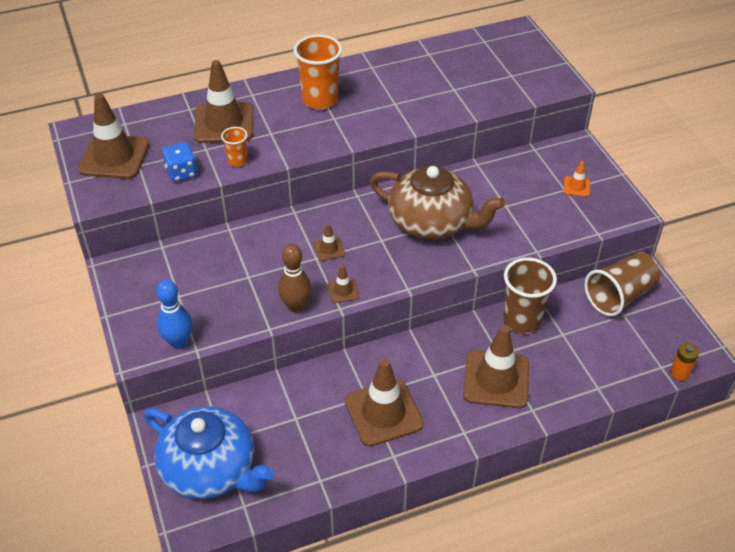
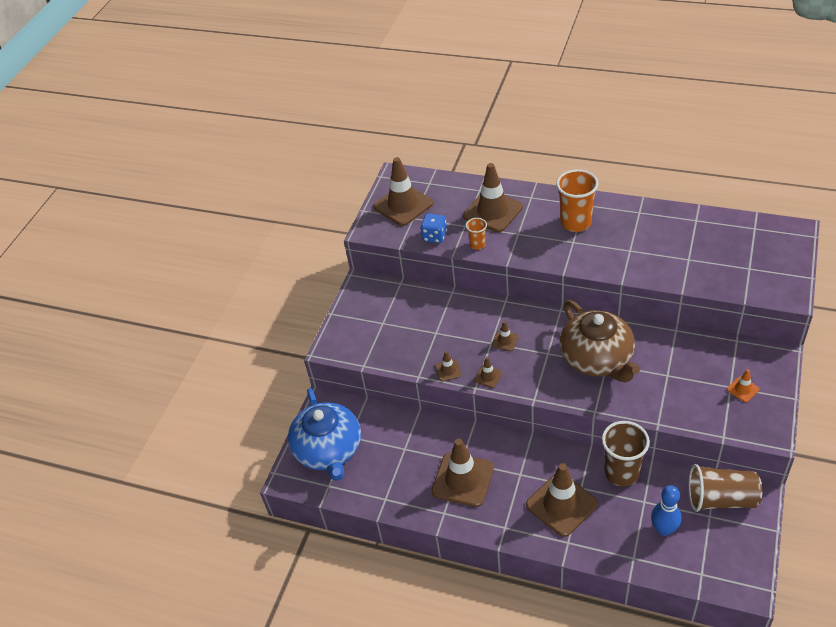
camera: 45 degrees right, 0 degrees up
blue bowling pin [156,280,192,349] -> blue bowling pin moved to [651,485,682,536]
brown bowling pin [278,244,312,313] -> brown traffic cone [435,351,462,381]
orange battery [670,343,699,381] -> none

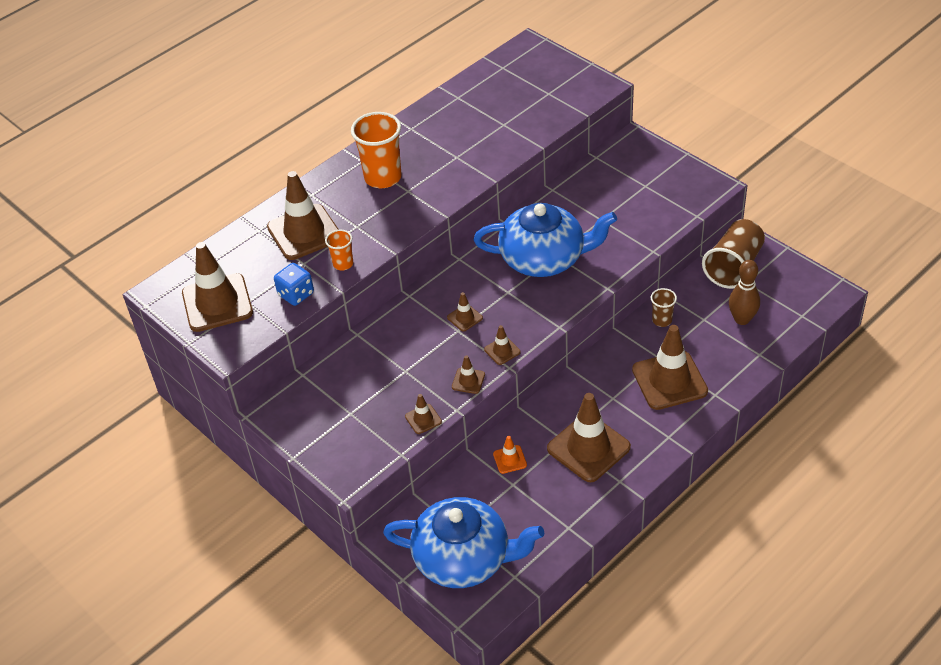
camera: 65 degrees left, 0 degrees up
brown teapot [559,300,640,383] -> blue teapot [474,203,617,277]
brown cup [602,421,650,487] -> brown cup [651,288,677,327], size x0.52
blue bowling pin [651,485,682,536] -> brown bowling pin [729,260,760,325]
orange traffic cone [727,369,759,402] -> orange traffic cone moved to [493,436,527,474]
none -> brown traffic cone [405,394,442,434]

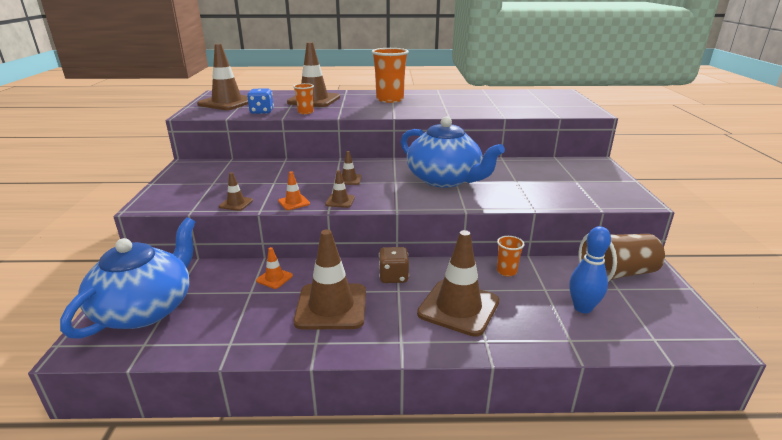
camera: 40 degrees right, 20 degrees down
blue teapot [383,497,544,588] -> blue teapot turned 120 degrees counterclockwise [60,217,196,339]
brown traffic cone [452,355,485,394] -> orange traffic cone [278,171,310,210]
brown cup [651,288,677,327] -> orange cup [497,236,525,276]
brown bowling pin [729,260,760,325] -> blue bowling pin [569,226,611,313]
none -> brown dice [379,247,409,283]

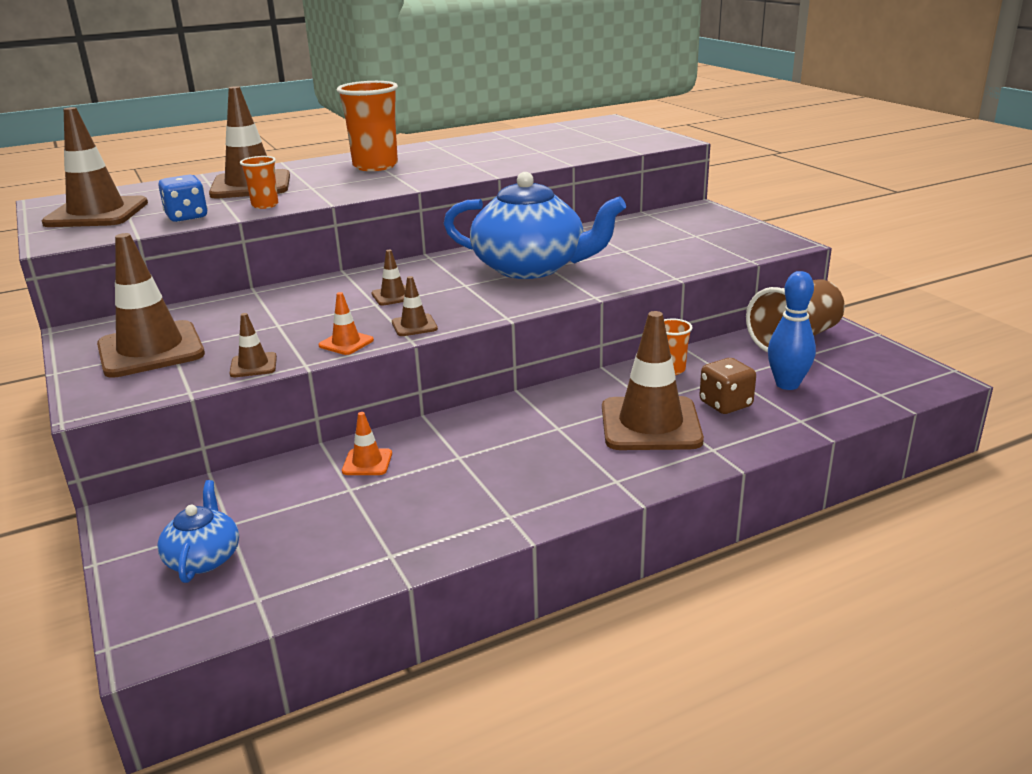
camera: 25 degrees left, 0 degrees up
blue teapot [60,217,196,339] -> blue teapot [157,480,239,583], size x0.47
brown traffic cone [294,229,366,329] -> brown traffic cone moved to [97,233,205,378]
brown dice [379,247,409,283] -> brown dice moved to [699,358,756,414]

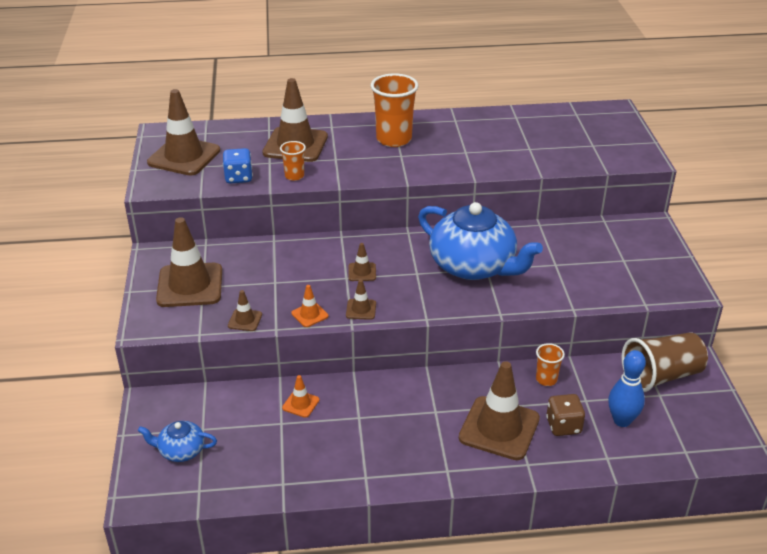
camera: 20 degrees right, 10 degrees up
blue teapot [157,480,239,583] -> blue teapot turned 105 degrees counterclockwise [138,421,217,462]

